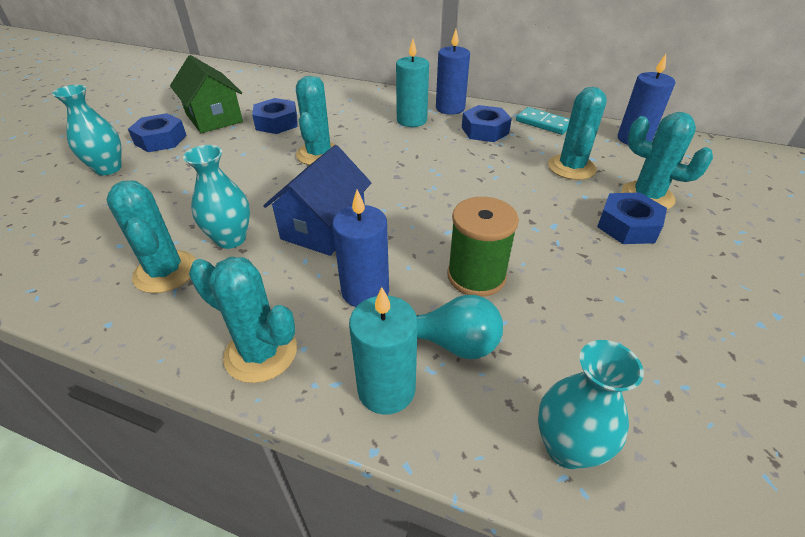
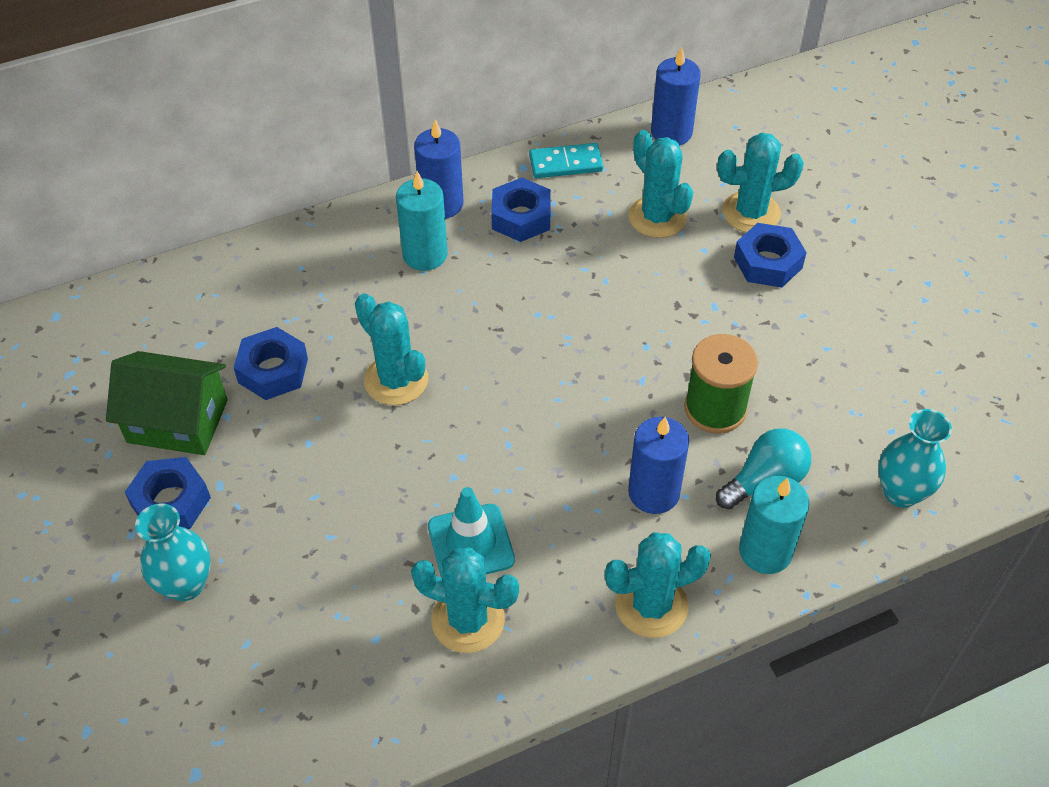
camera: 45 degrees left, 10 degrees up
turquoise vase [183,145,250,249] -> turquoise traffic cone [428,487,515,578]
blue house [263,145,371,256] -> none

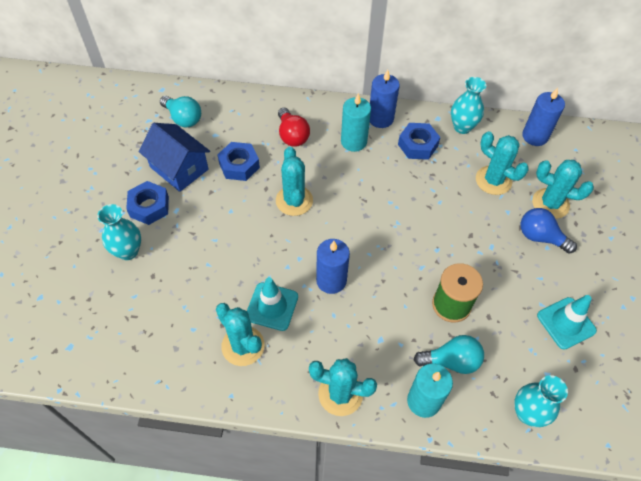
camera: 30 degrees right, 5 degrees up
green house [106,351,228,455] -> blue house [138,123,210,192]
turquoise domino [529,143,603,178] -> turquoise vase [451,77,486,134]
turquoise cactus [628,130,693,238] -> turquoise cactus turned 45 degrees counterclockwise [476,131,529,195]
blue candle [628,417,689,514] -> blue candle moved to [316,239,350,294]
blue nut [734,223,807,288] -> blue light bulb [521,208,577,254]
none -> turquoise light bulb [160,96,201,127]
none -> red light bulb [278,108,310,147]
none -> turquoise traffic cone [537,295,597,350]

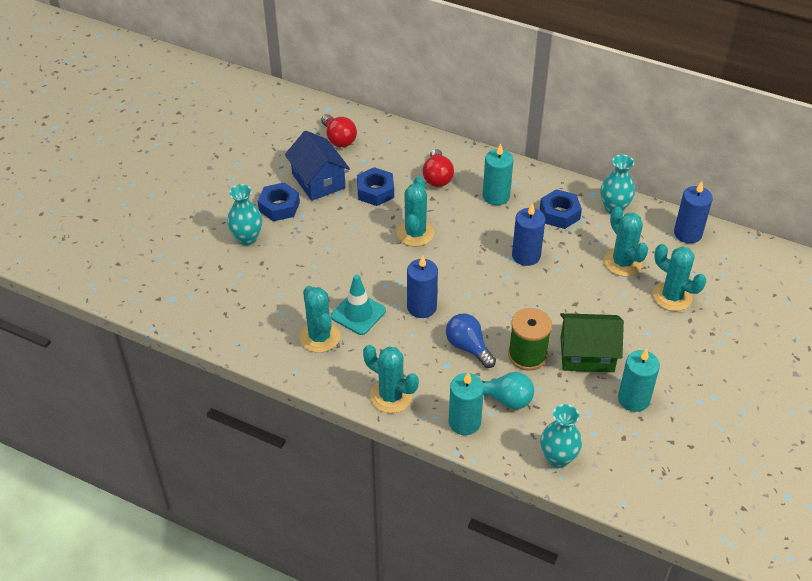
camera: 20 degrees right, 10 degrees down
turquoise light bulb [160,96,201,127] -> red light bulb [321,114,357,147]
blue candle [370,70,400,128] -> blue candle moved to [512,203,545,266]
blue light bulb [521,208,577,254] -> blue light bulb moved to [446,313,496,368]
turquoise traffic cone [537,295,597,350] -> turquoise candle [618,349,660,412]
none -> green house [560,313,624,372]

